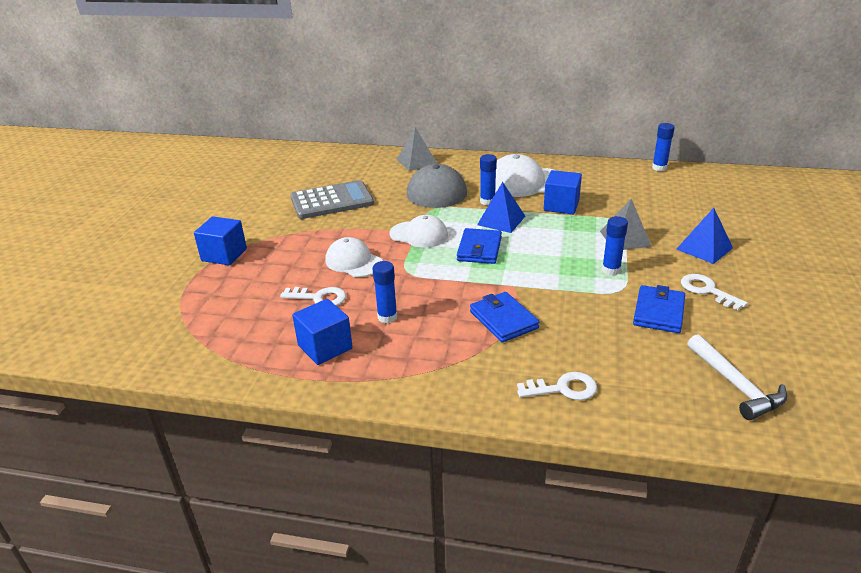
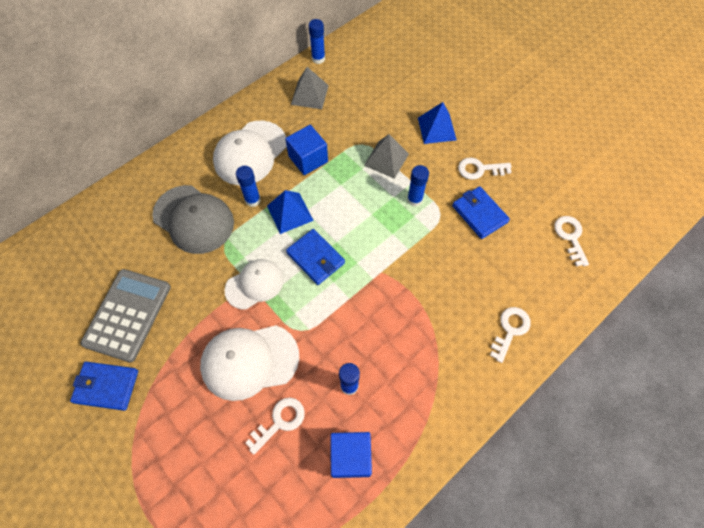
camera: 55 degrees left, 30 degrees up
blue cube [194,216,247,265] -> none
white cap [325,237,383,277] -> white cap [200,325,299,401], size x1.52
grey pyramid [397,127,438,171] -> grey pyramid moved to [291,67,329,109]
blue wallet [470,292,539,342] -> blue wallet moved to [70,362,138,411]
white hammer [687,334,787,420] -> white key [554,216,589,267]

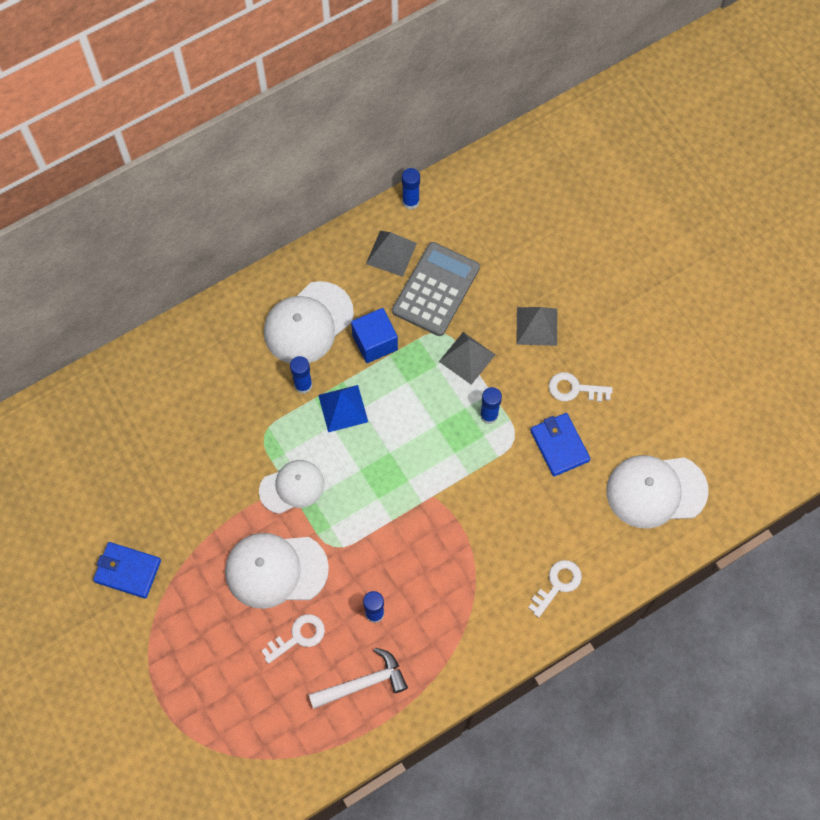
camera: 10 degrees right, 5 degrees up
grey calculator [81,269,171,363] -> grey calculator moved to [392,242,480,336]
grey cap [152,185,234,254] -> none
blue wallet [286,229,345,285] -> none
blue cube [330,432,372,478] -> white hammer [308,647,408,709]
blue pyramid [418,102,457,144] -> grey pyramid [516,307,557,346]
white key [554,216,589,267] -> white cap [606,455,708,528]

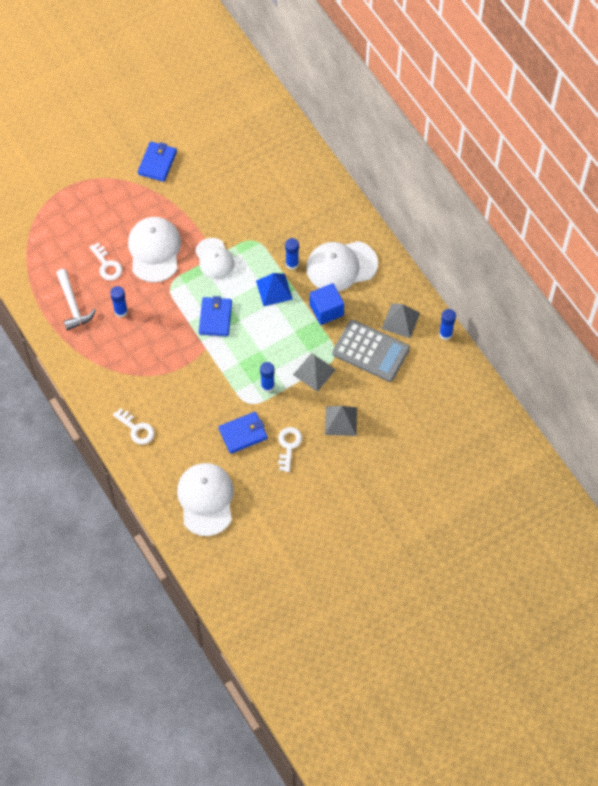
camera: 90 degrees right, 5 degrees down
white cap [264,281,354,364] -> white cap turned 60 degrees counterclockwise [306,241,378,291]
none -> blue wallet [199,296,232,336]

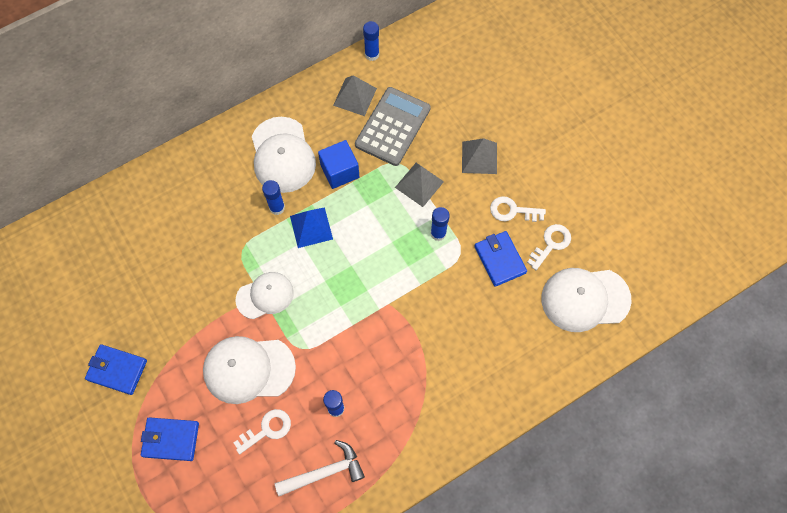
camera: 90 degrees left, 5 degrees up
white key [113,408,154,445] -> white key moved to [527,224,571,270]
blue wallet [199,296,232,336] -> blue wallet moved to [141,417,199,461]

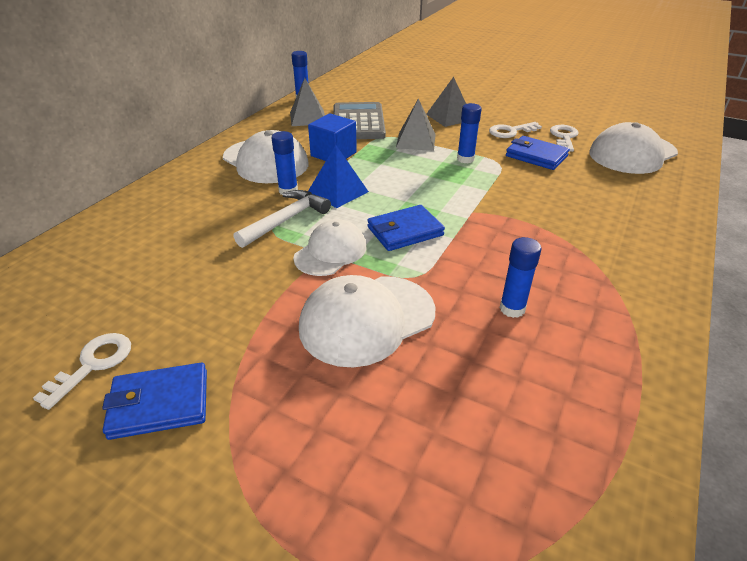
camera: 30 degrees left, 30 degrees down
blue wallet [141,417,199,461] -> blue wallet moved to [367,205,445,251]
white key [234,409,291,454] -> white key moved to [33,333,131,410]
white hammer [275,440,365,496] -> white hammer moved to [234,190,331,248]

